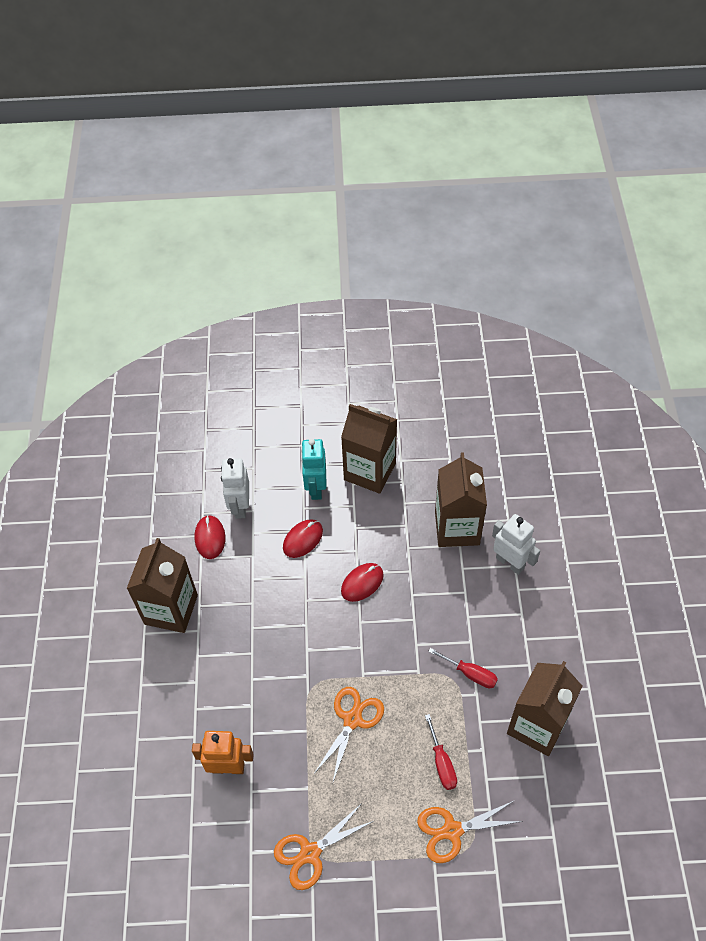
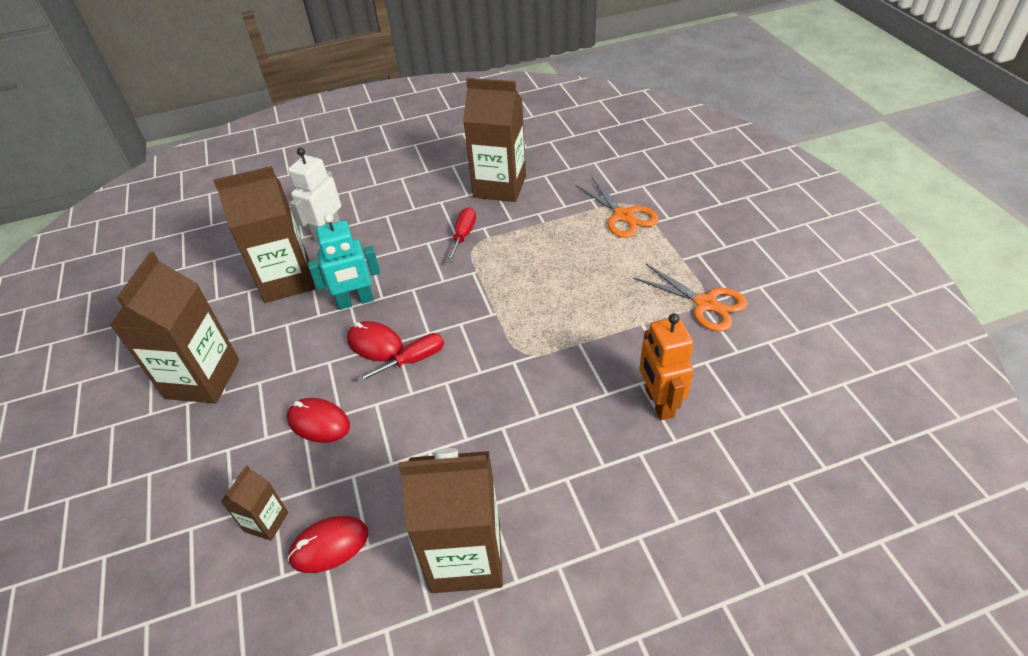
camera: 105 degrees left, 10 degrees down
white robot [221,458,249,519] -> brown carton [221,465,288,541]
turquoise robot [301,439,327,500] -> turquoise robot moved to [308,214,380,310]
orange scissors [313,687,384,782] -> none
red screwdriver [425,714,457,790] -> red screwdriver moved to [357,333,444,383]

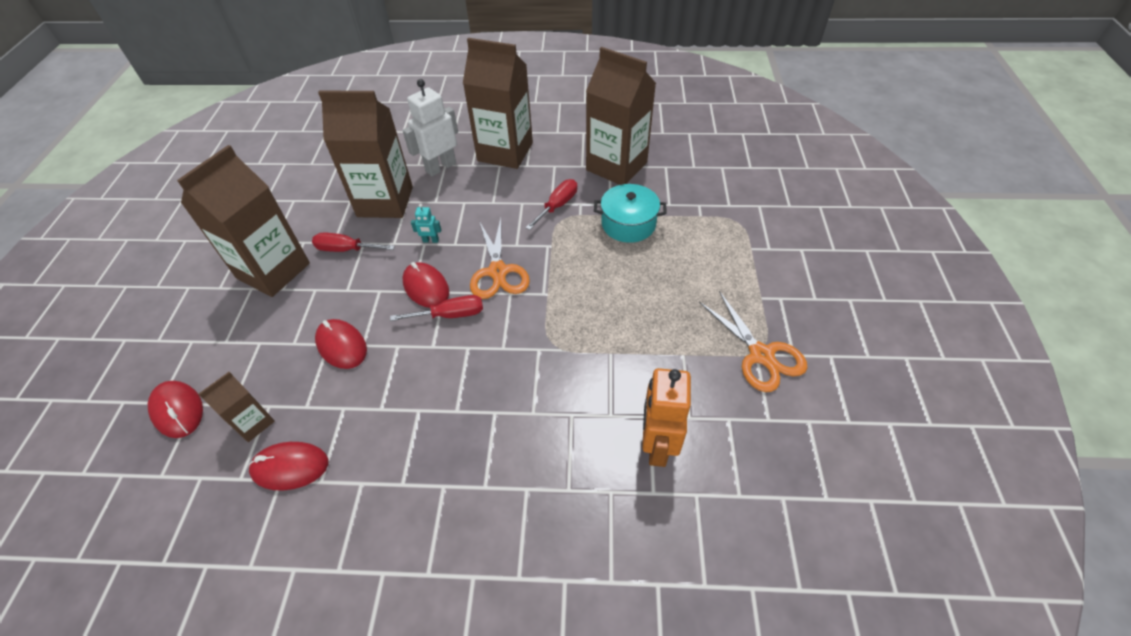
camera: 20 degrees right, 5 degrees up
turquoise robot [308,214,380,310] -> turquoise robot [411,204,441,243], size x0.45
brown carton [398,448,503,593] -> brown carton moved to [463,38,533,169]
orange scissors [576,177,659,238] -> orange scissors moved to [470,218,530,299]
none -> red mouse [148,381,203,438]
none -> red screwdriver [312,232,395,252]
none -> turquoise pot [594,184,667,243]

